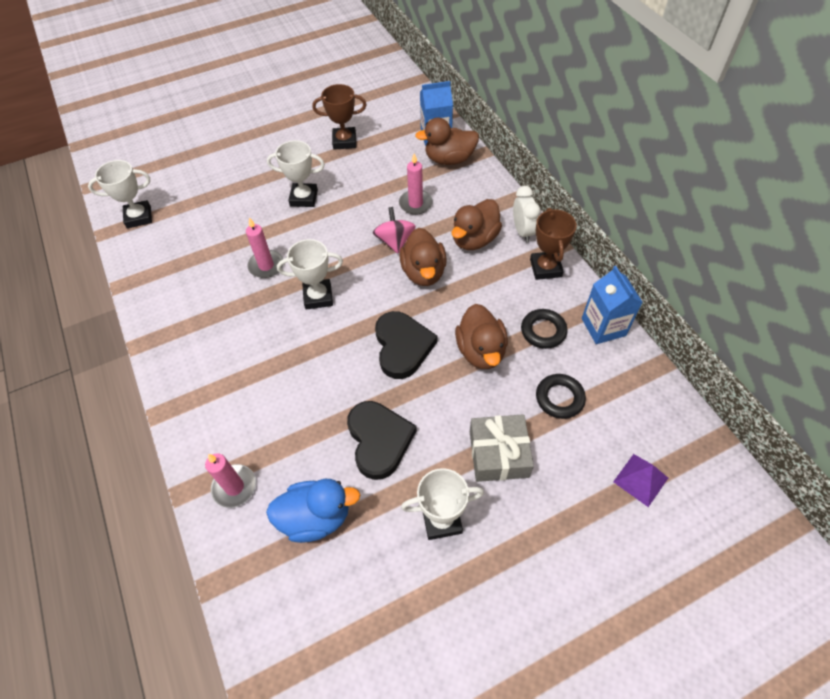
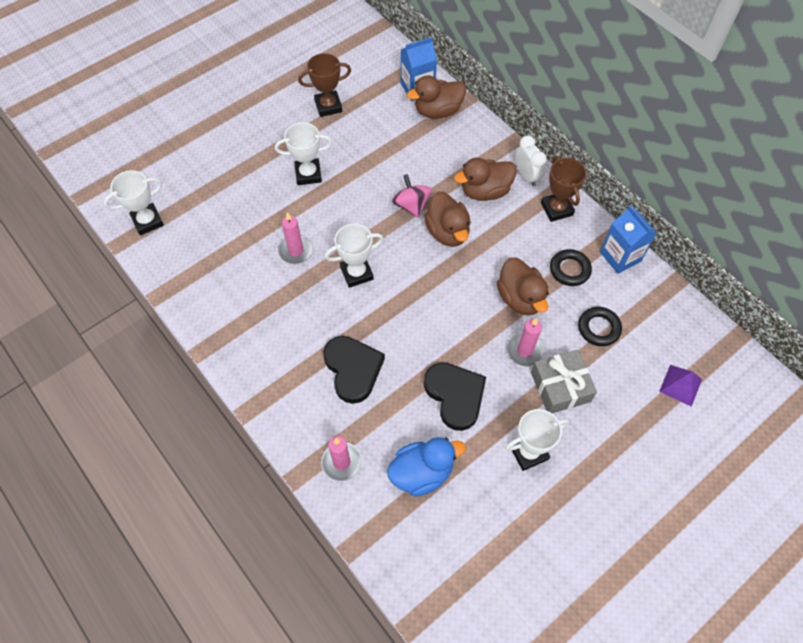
camera: 15 degrees left, 5 degrees up
black heart [375,311,437,379] -> black heart moved to [323,336,385,404]
pink candle [399,153,433,215] -> pink candle moved to [507,318,545,366]
brown duck [452,199,502,250] -> brown duck turned 45 degrees clockwise [454,157,517,201]

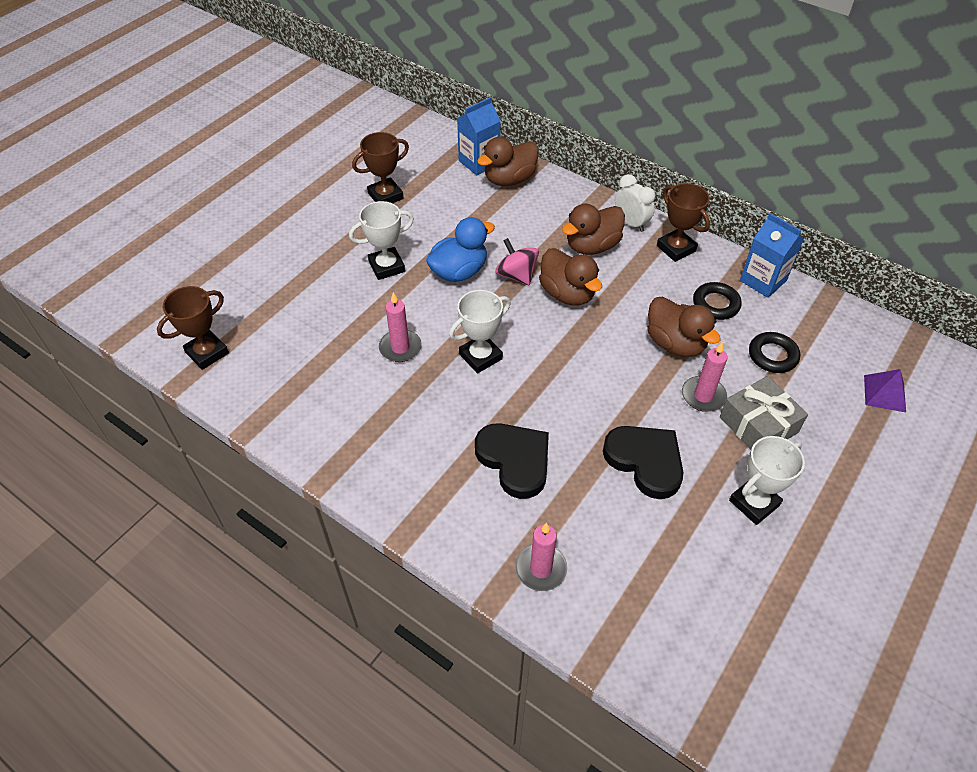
camera: 15 degrees left, 10 degrees down
white trophy [104,170,164,235] -> brown trophy [157,286,229,370]
blue duck [387,437,466,496] -> blue duck moved to [426,217,495,282]

